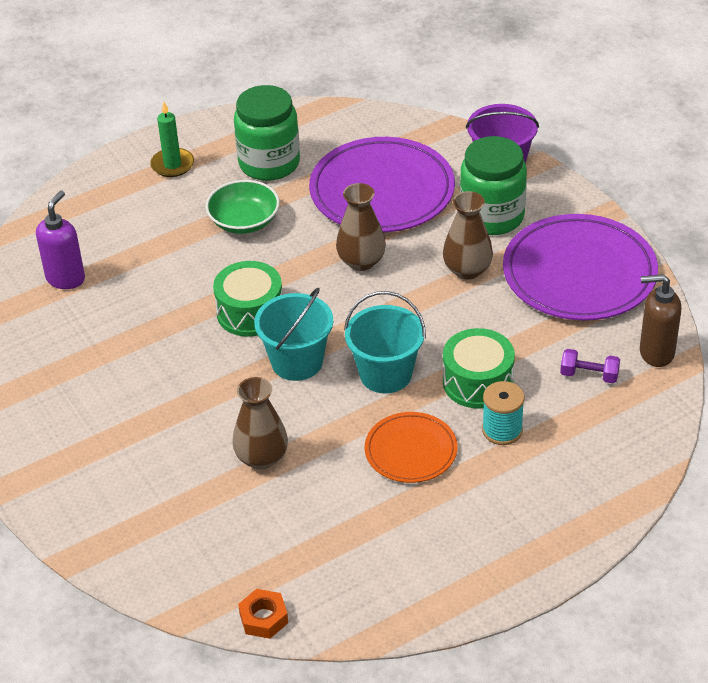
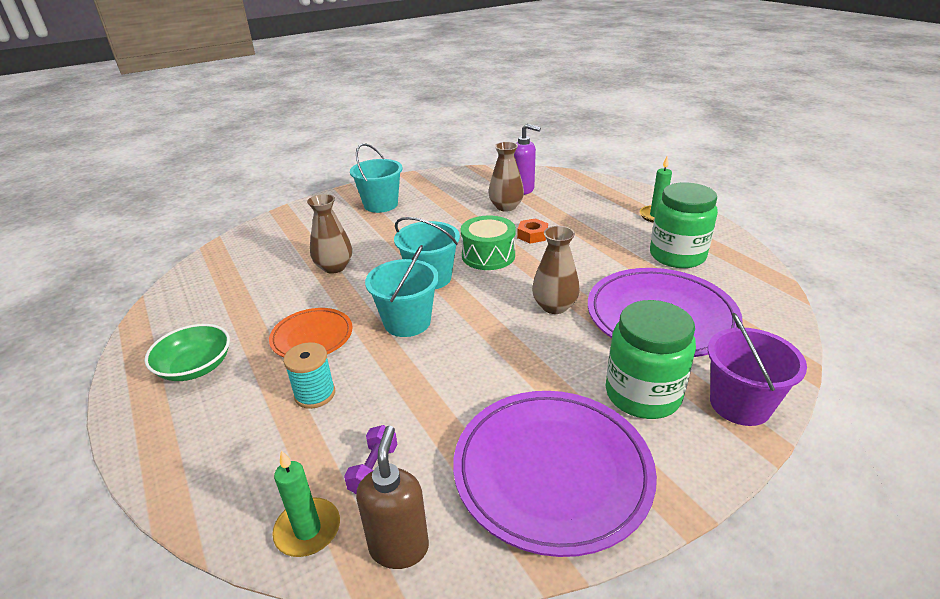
camera: 90 degrees right, 10 degrees down
green bowl [206,180,280,234] -> green bowl moved to [145,324,230,381]
orange nut [238,589,288,639] -> orange nut moved to [517,218,548,243]
brown vase [443,191,493,280] -> brown vase moved to [489,142,524,211]
green drum [443,328,515,409] -> none
none -> green candle [272,450,340,557]
none -> turquoise bucket [350,143,402,213]

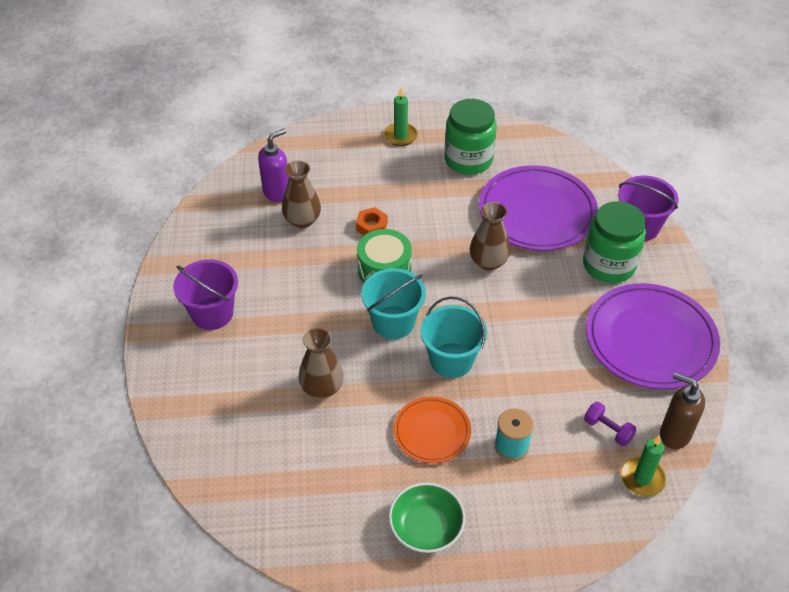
camera: 65 degrees left, 15 degrees up
turquoise bucket [350,143,402,213] -> purple bucket [173,260,238,330]

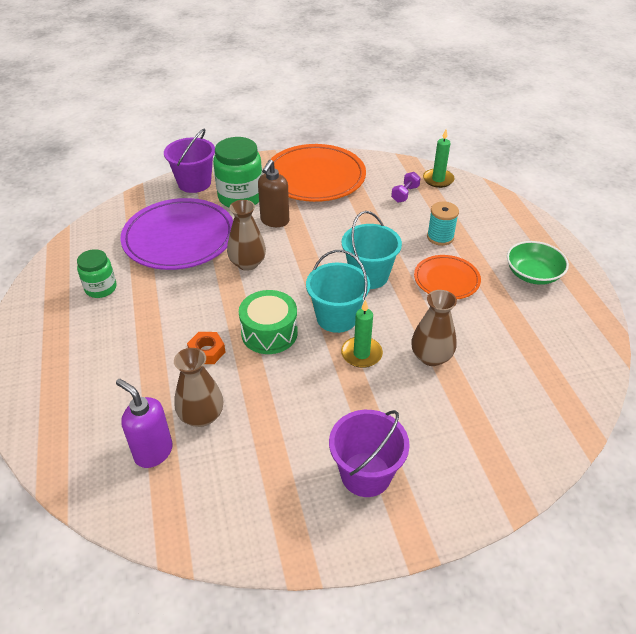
camera: 100 degrees left, 5 degrees down
green candle [384,88,418,146] -> green candle moved to [341,300,383,368]
green jar [445,99,497,175] -> green jar [77,249,117,298], size x0.60
purple plate [586,283,720,389] -> orange plate [269,144,366,202]
brown soap dispenser [660,373,705,449] -> brown soap dispenser moved to [258,159,289,227]

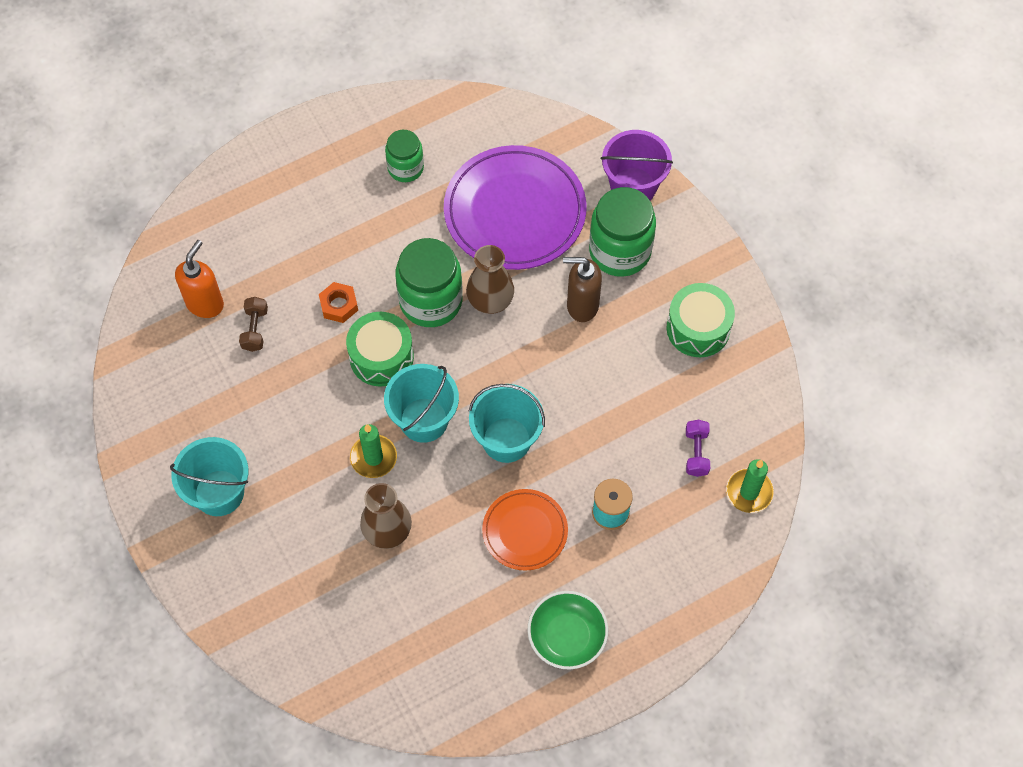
camera: 75 degrees right, 20 degrees up
purple soap dispenser [116,379,173,468] -> orange soap dispenser [175,240,224,318]
brown vase [174,348,223,427] -> brown dumbbell [239,297,268,352]
orange plate [269,144,366,202] -> green drum [667,283,735,357]
purple bucket [329,410,410,497] -> turquoise bucket [170,437,248,516]
purple dumbbell [391,172,421,202] -> purple dumbbell turned 75 degrees clockwise [686,420,710,477]
none -> green jar [395,238,463,327]

